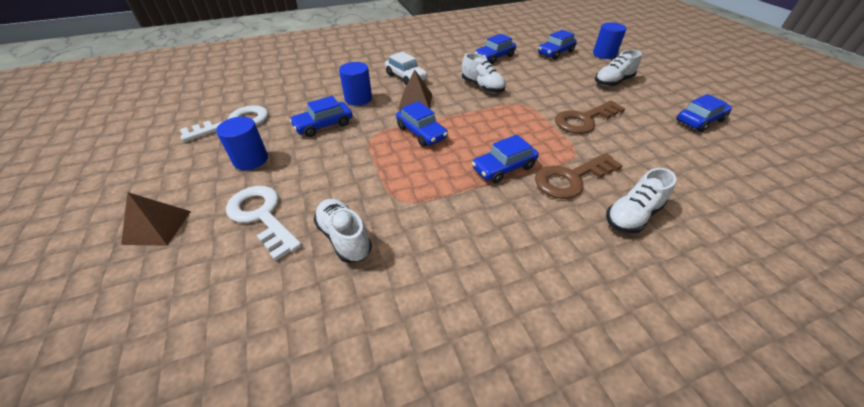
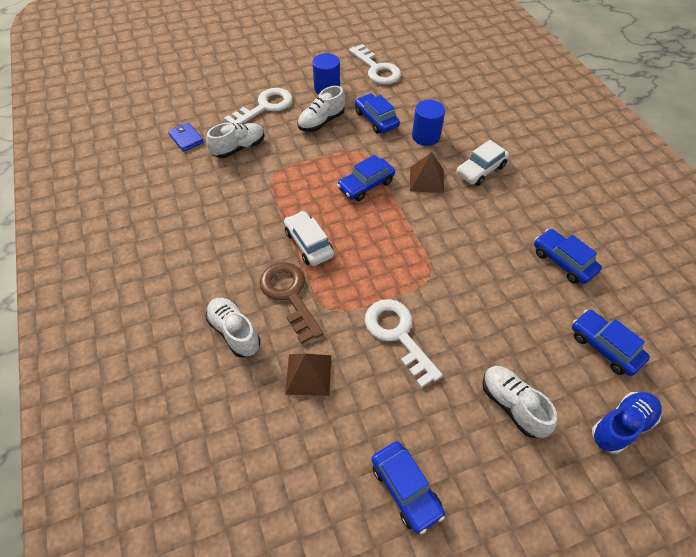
camera: 90 degrees right, 10 degrees up
brown pyramid [121,192,191,246] -> brown pyramid moved to [285,354,331,396]
white shoe [462,53,506,93] -> white shoe moved to [297,86,345,132]
blue car [472,135,539,183] -> white car [284,211,334,266]
brown key [555,100,625,134] -> white key [365,299,443,388]
blue cylinder [593,22,627,59] -> blue shoe [592,392,662,454]
none -> blue wallet [168,122,204,152]

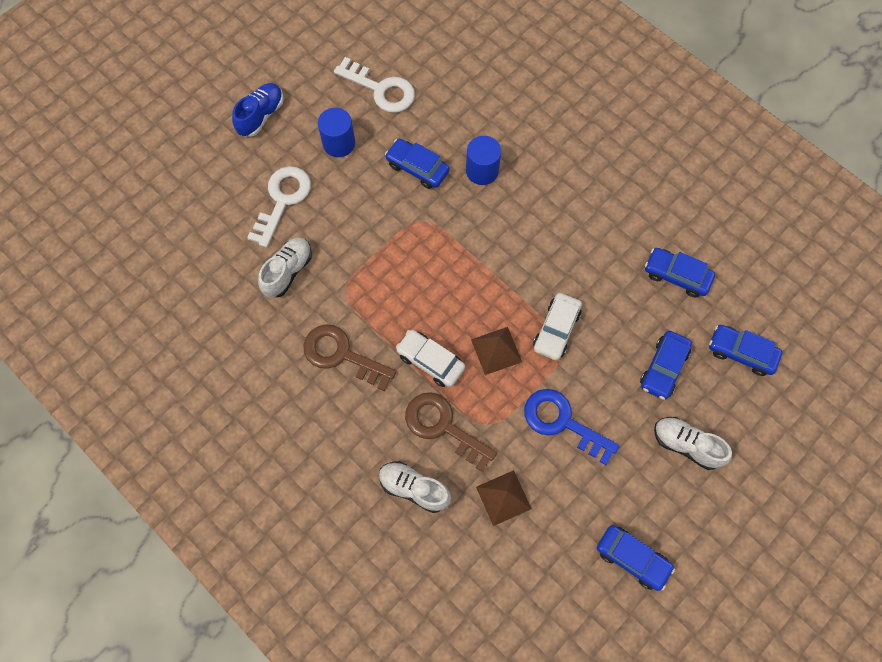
camera: 25 degrees left, 15 degrees up
blue wallet [168,122,204,152] -> none
white shoe [297,86,345,132] -> none
blue car [337,155,395,201] -> blue car moved to [640,331,692,400]
white key [365,299,443,388] -> blue key [524,389,619,465]
brown pyramid [410,152,444,193] -> brown pyramid moved to [471,327,522,375]
white car [456,140,509,186] -> white car moved to [533,293,582,360]
blue shoe [592,392,662,454] -> blue shoe moved to [232,83,284,137]
none -> brown key [303,325,396,391]

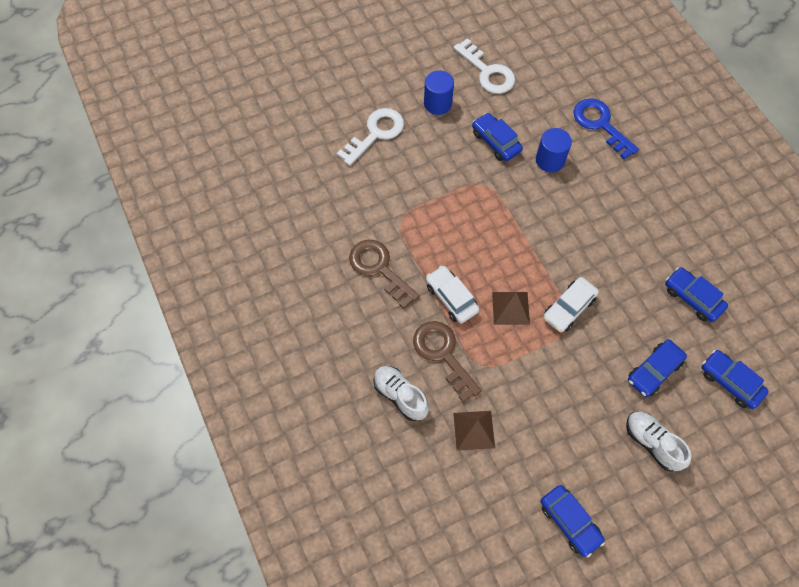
camera: 20 degrees right, 5 degrees down
blue shoe [232,83,284,137] -> none
white shoe [258,237,312,298] -> none
blue key [524,389,619,465] -> blue key moved to [573,98,639,159]

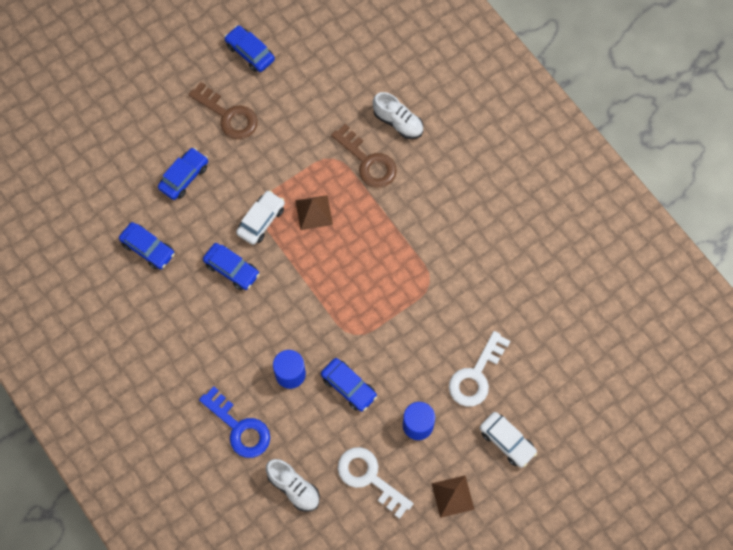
camera: 170 degrees right, 5 degrees up
brown key [349,240,420,309] -> brown key moved to [189,82,258,139]
white car [426,265,480,324] -> white car moved to [480,412,537,468]
brown pyramid [453,411,495,451] -> brown pyramid moved to [431,476,475,518]
white shoe [626,411,691,471] -> white shoe moved to [266,459,320,512]
blue car [701,350,769,409] -> blue car moved to [203,243,260,290]

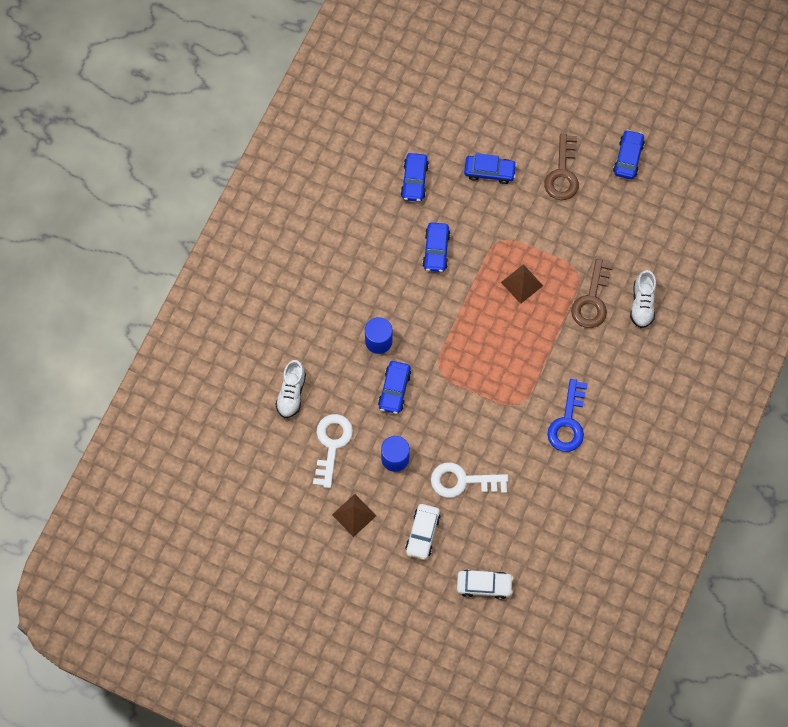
camera: 60 degrees right, 0 degrees up
blue key [199,386,270,458] -> blue key moved to [547,379,588,452]
white car [236,190,285,245] -> white car moved to [457,570,513,600]

